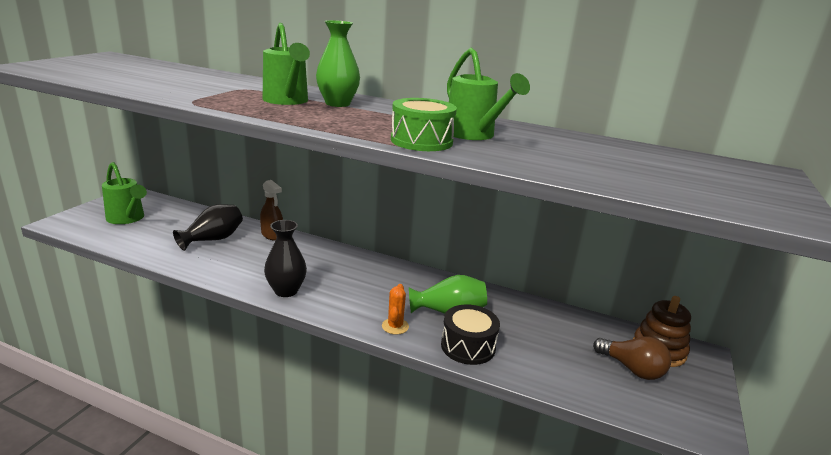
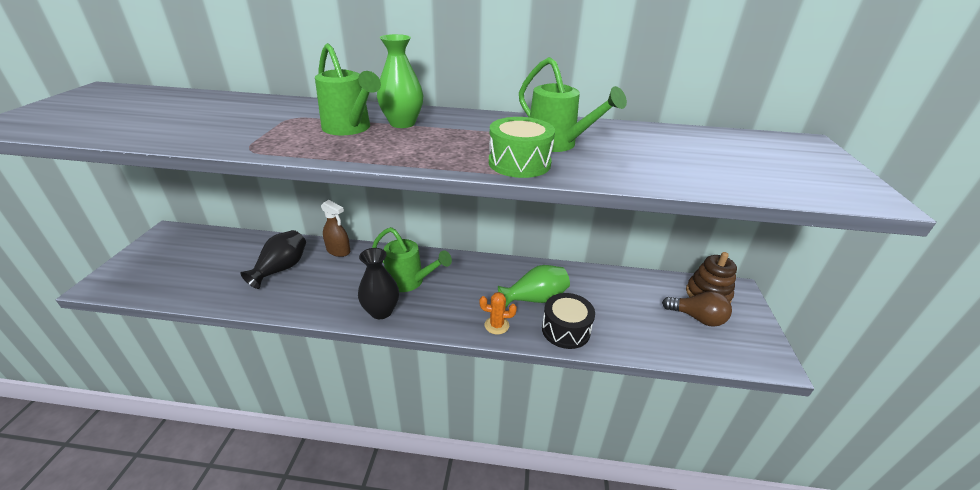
camera: 15 degrees left, 10 degrees up
green watering can [102,162,147,224] -> green watering can moved to [372,227,452,292]
orange cactus [382,284,409,335] -> orange cactus turned 75 degrees counterclockwise [479,292,517,335]

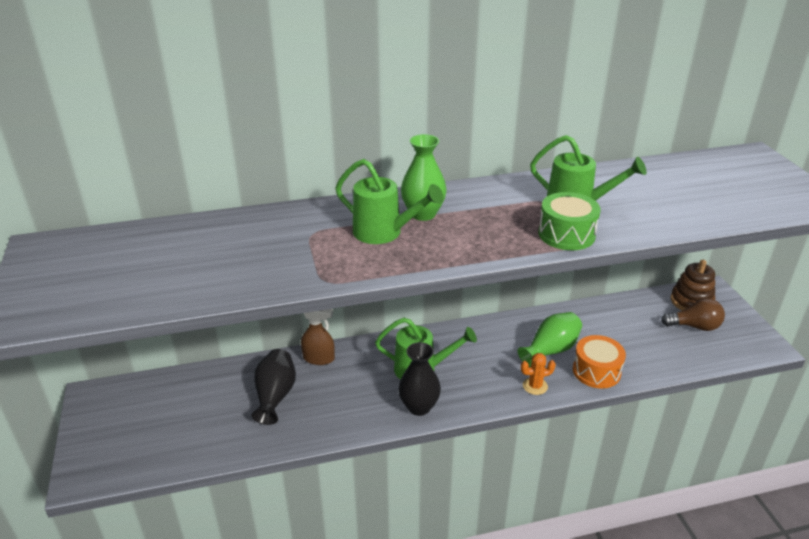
camera: 20 degrees left, 0 degrees up
black drum [542,293,595,349] -> orange drum [573,335,626,389]

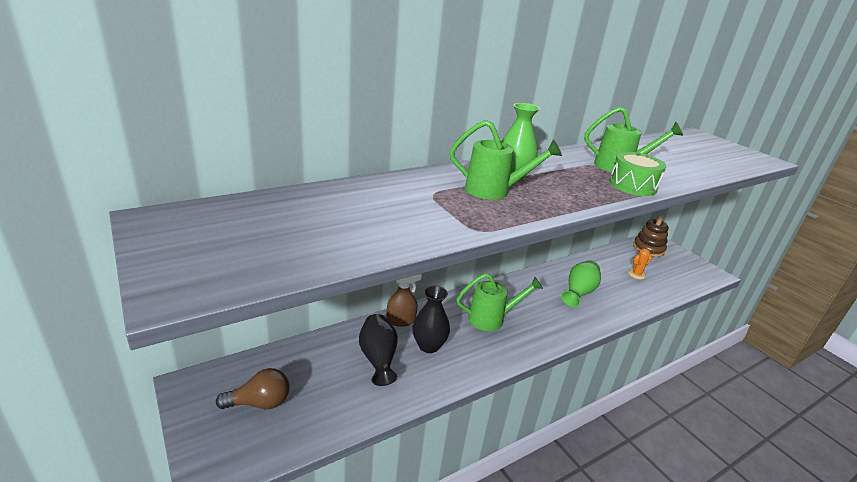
camera: 20 degrees left, 5 degrees down
black vase [398,342,441,416] -> black vase moved to [412,285,450,353]
orange cactus [521,353,556,395] -> orange cactus moved to [628,248,652,279]
orange drum [573,335,626,389] -> none
brown light bulb [661,298,725,331] -> brown light bulb moved to [216,368,290,409]

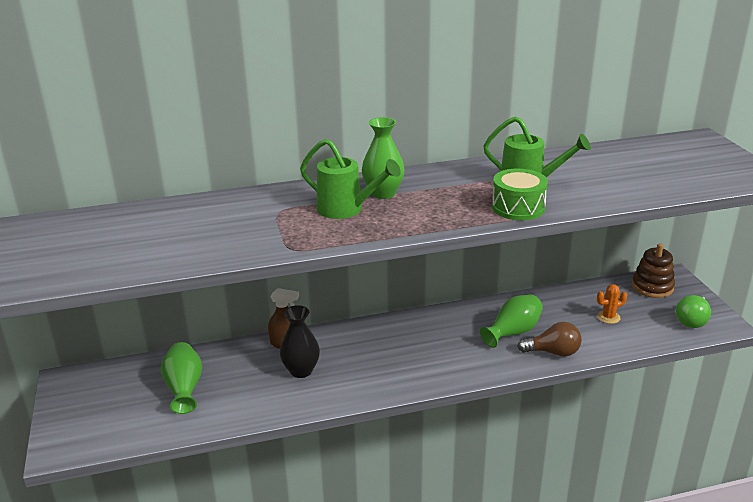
camera: 20 degrees right, 0 degrees up
brown light bulb [216,368,290,409] -> brown light bulb moved to [517,322,582,357]
black vase [359,314,398,386] -> none
green watering can [456,273,543,331] -> none
none -> green vase [161,342,202,414]
none -> green light bulb [676,295,711,328]

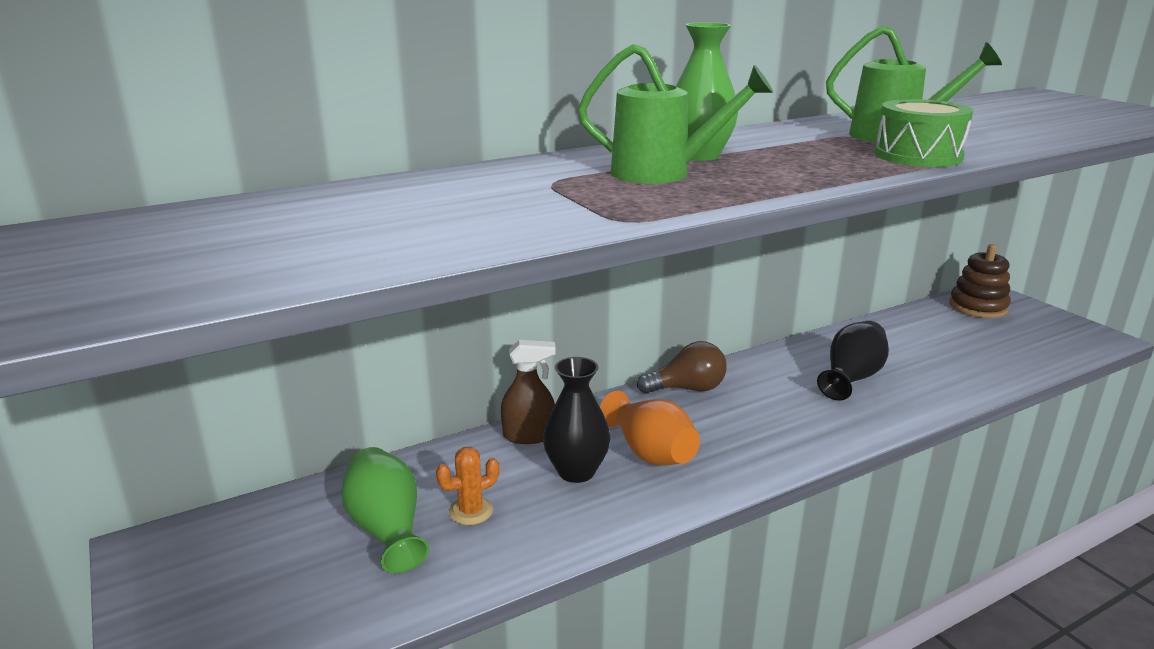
camera: 15 degrees left, 5 degrees down
green vase [480,294,543,348] -> black vase [817,321,889,401]
brown light bulb [517,322,582,357] -> brown light bulb moved to [637,341,727,394]
orange cactus [597,284,627,324] -> orange cactus moved to [436,447,499,525]
green light bulb [676,295,711,328] -> none
none -> orange vase [600,391,700,466]

